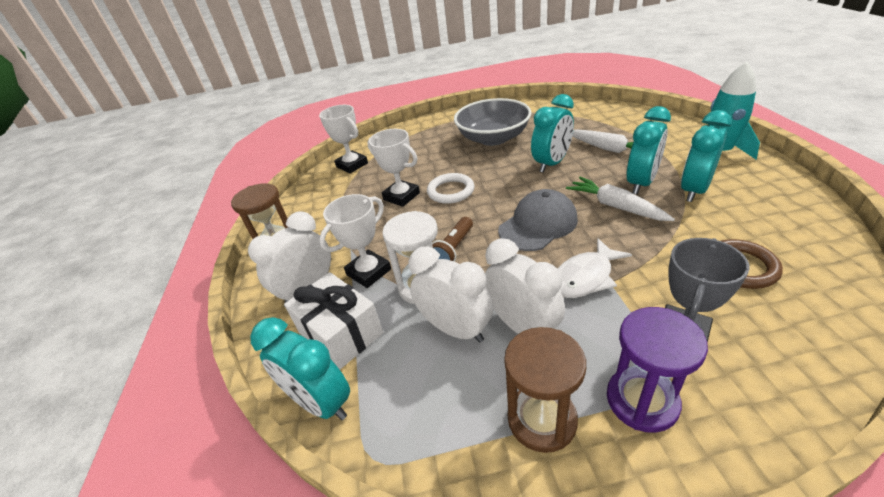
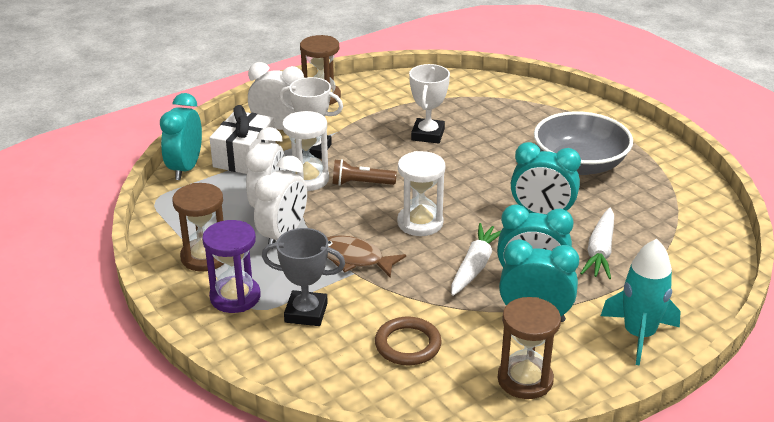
camera: 60 degrees right, 5 degrees down
white trophy [319,105,368,173] -> none
white ring [427,173,474,204] -> none
grey cap [498,189,578,251] -> white hourglass [397,151,446,236]
white fish [558,238,632,298] -> brown fish [327,235,406,278]
none -> brown hourglass [498,297,561,399]

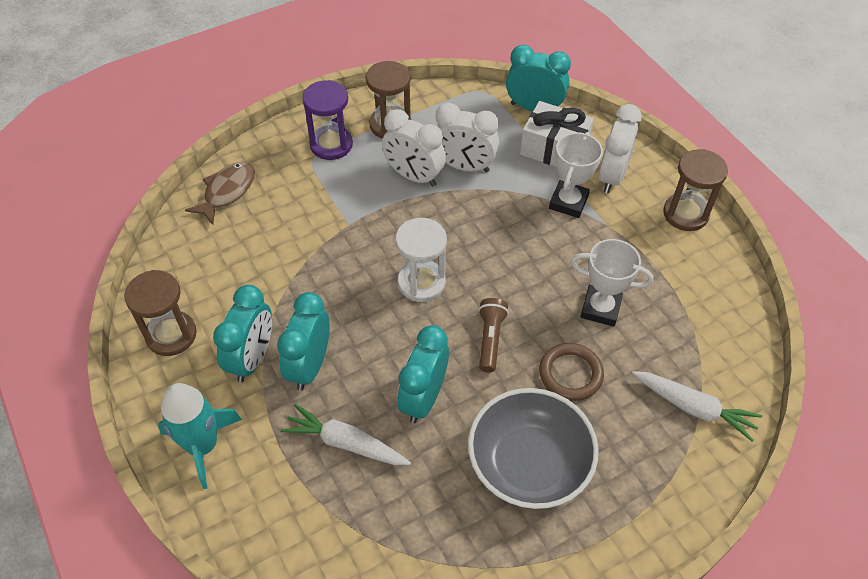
camera: 95 degrees right, 20 degrees up
grey trophy [262,228,345,326] -> none
white hourglass [282,111,329,191] -> none
brown fish [327,235,406,278] -> brown fish moved to [185,162,255,225]
brown flashlight [333,159,397,186] -> brown flashlight moved to [478,298,509,373]
brown ring [375,316,442,366] -> brown ring moved to [539,343,604,401]
white carrot [451,223,501,296] -> white carrot moved to [632,371,762,442]

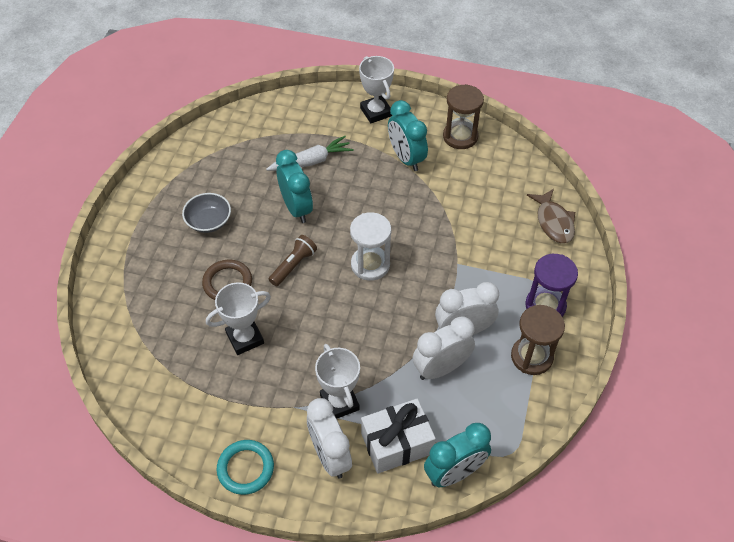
camera: 135 degrees right, 0 degrees up
turquoise rocket [158,383,242,489] -> white trophy [359,56,394,123]
turquoise clock [277,292,330,390] -> none
grey bowl [468,388,599,509] -> grey bowl [182,193,231,233], size x0.55
brown flashlight [478,298,509,373] -> brown flashlight turned 105 degrees counterclockwise [269,235,317,286]
white carrot [632,371,762,442] -> none
brown hourglass [663,149,728,231] -> turquoise ring [216,440,274,495]

